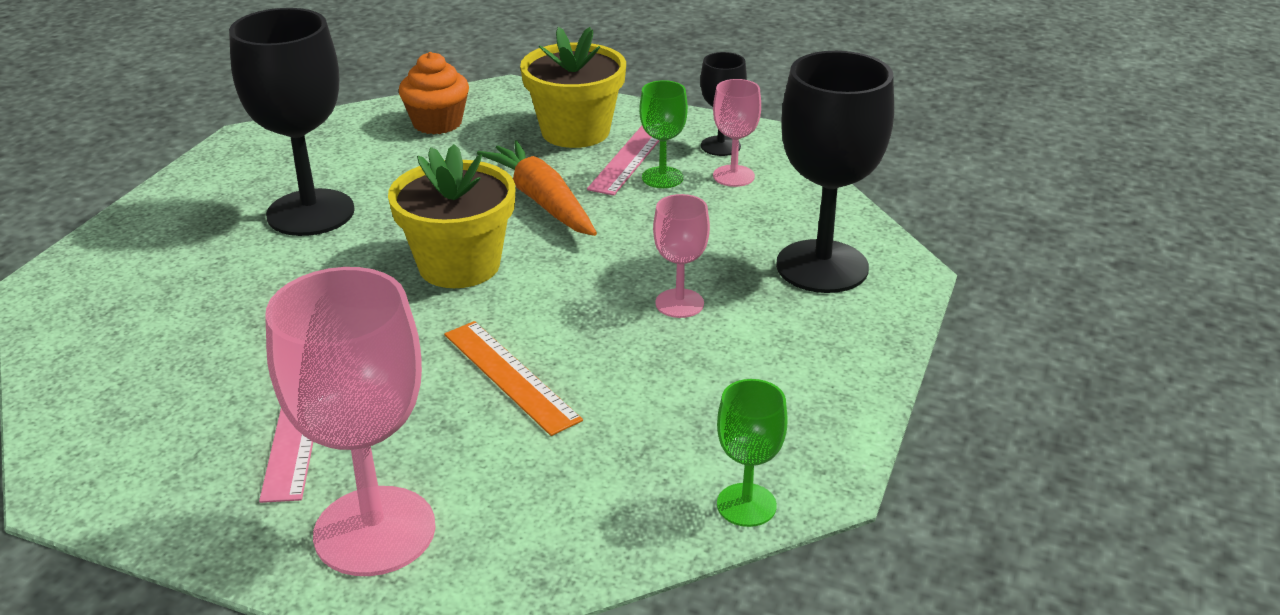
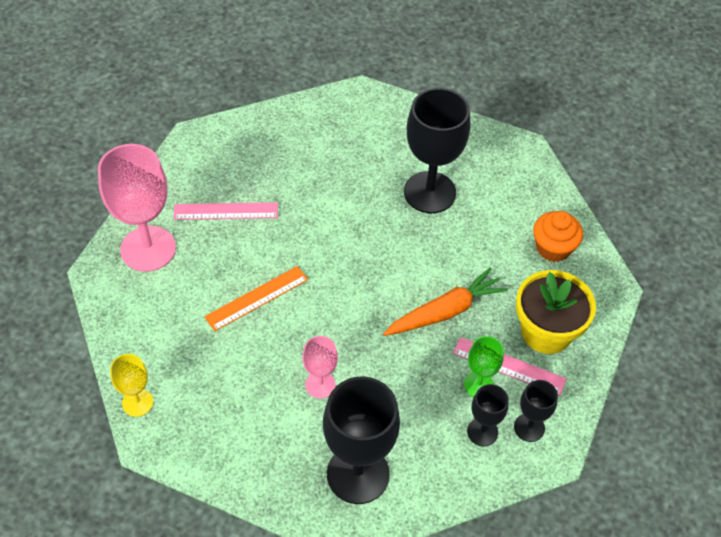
camera: 90 degrees right, 20 degrees up
yellow flower pot [388,144,515,288] -> none
pink goblet [713,79,761,187] -> black goblet [467,384,508,446]
green goblet [717,379,788,527] -> yellow goblet [110,354,153,417]

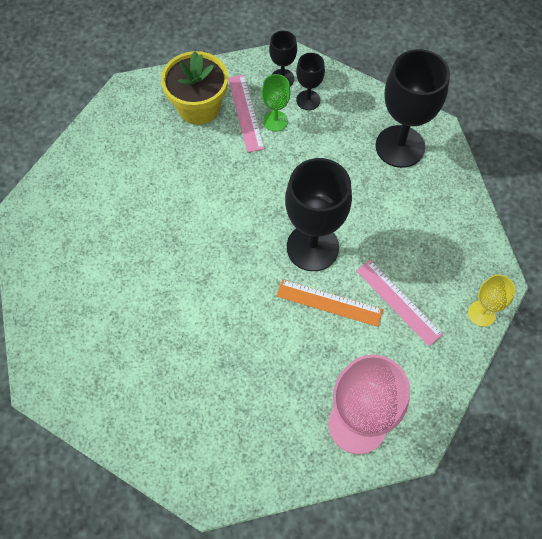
camera: 125 degrees left, 10 degrees up
pink ruler [173,202,278,220] -> pink ruler moved to [356,260,443,346]
pink goblet [303,336,338,398] -> none
orange carrot [383,268,508,336] -> none
black goblet [404,88,470,213] -> black goblet moved to [285,158,352,271]
orange cupcake [533,211,583,262] -> none

